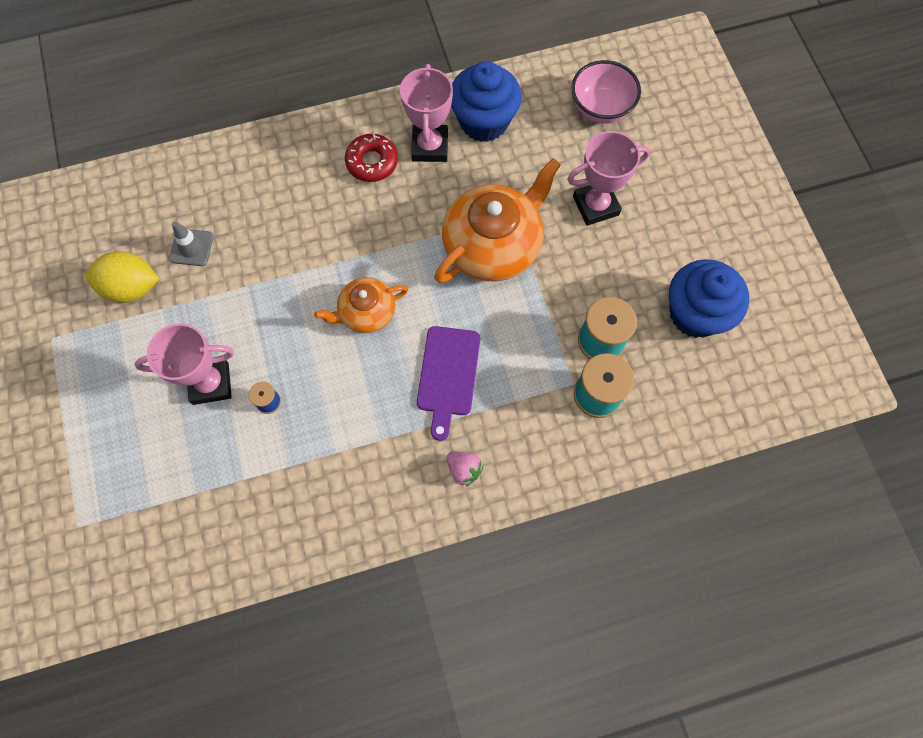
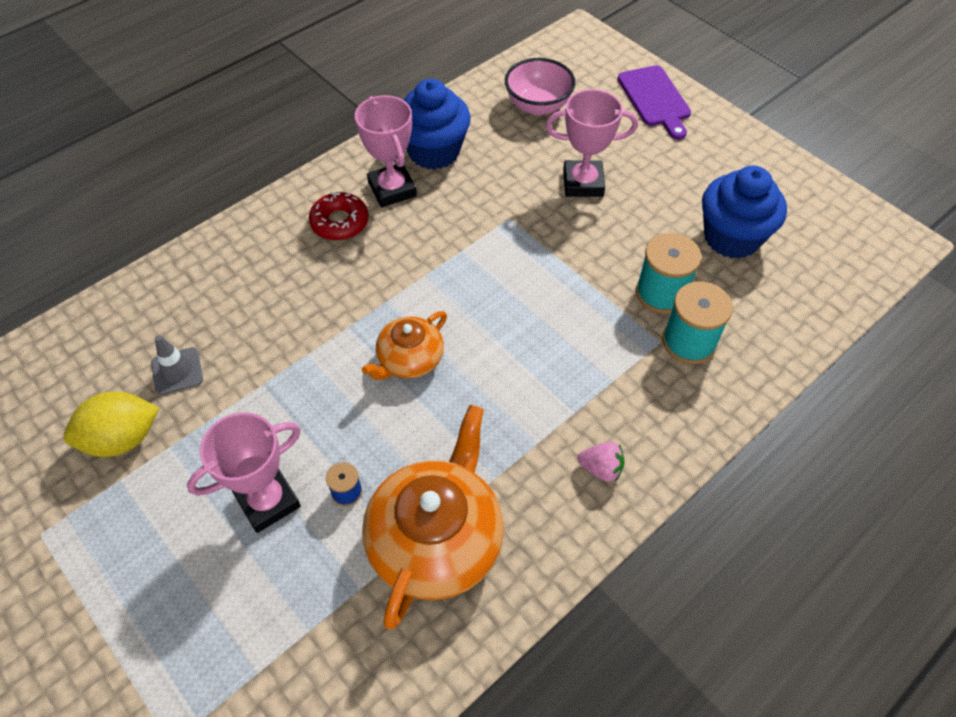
camera: 25 degrees left, 15 degrees down
purple cutting board [417,326,480,441] -> purple cutting board moved to [618,65,691,140]
orange teapot [434,158,561,283] -> orange teapot moved to [362,405,504,630]
pink trophy [567,131,650,226] -> pink trophy turned 45 degrees clockwise [545,89,638,197]

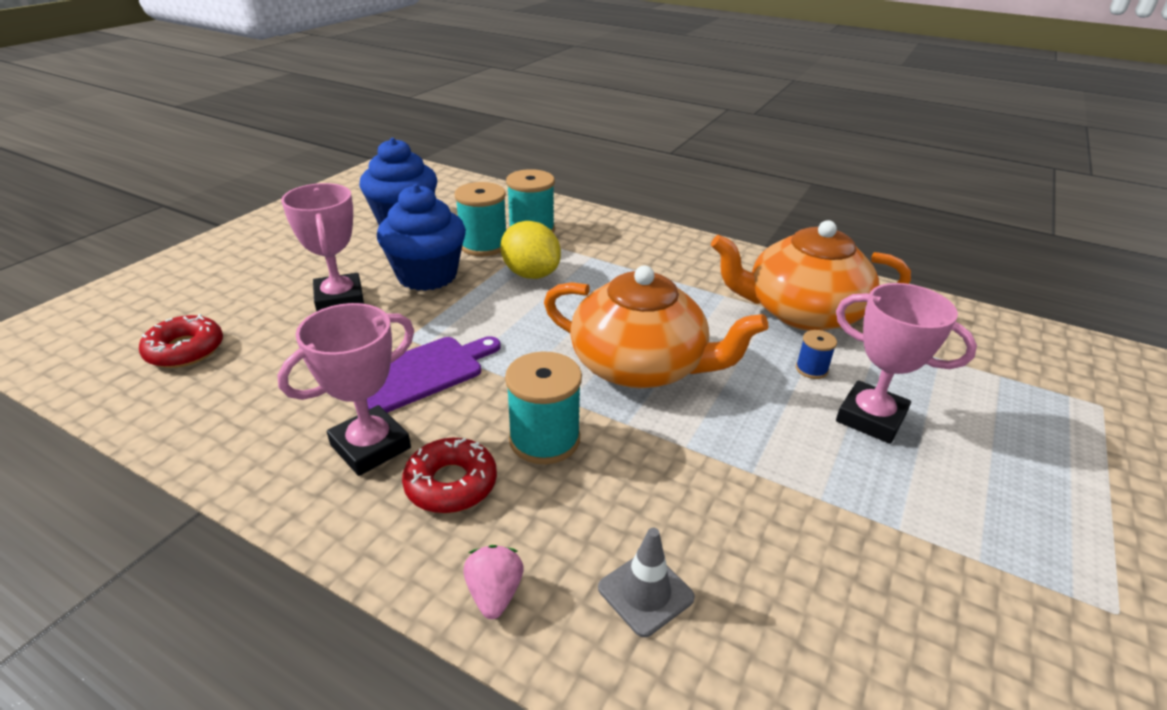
camera: 110 degrees left, 20 degrees down
yellow lemon [64,392,159,457] -> yellow lemon moved to [500,221,561,279]
grey traffic cone [151,335,203,395] -> grey traffic cone moved to [598,528,695,637]
orange teapot [362,311,447,380] -> orange teapot [544,266,768,388], size x1.77
blue cupcake [403,79,471,170] -> blue cupcake moved to [377,184,466,291]
pink bowl [505,58,576,115] -> red donut [139,314,223,368]
pink strawberry [578,442,625,482] -> pink strawberry moved to [463,545,524,619]
purple cutting board [618,65,691,140] -> purple cutting board moved to [367,336,501,413]
none -> turquoise spool [505,351,582,464]

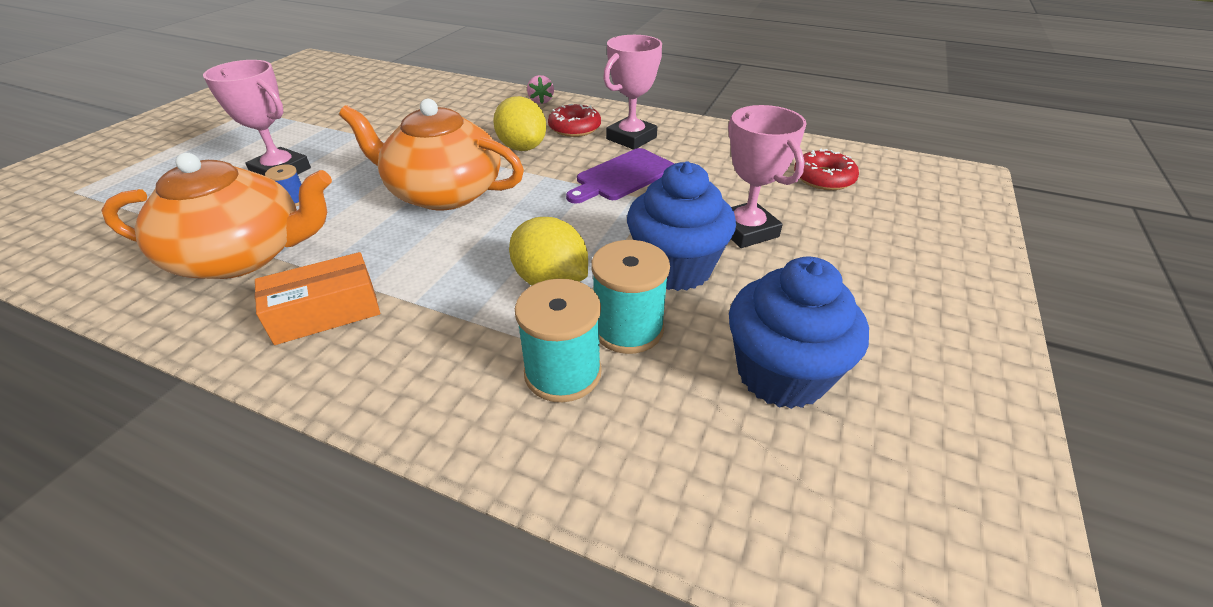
camera: 175 degrees right, 5 degrees up
turquoise spool [505,351,582,464] -> yellow lemon [493,96,546,151]
grey traffic cone [598,528,695,637] -> none
none -> orange box [255,252,380,345]

